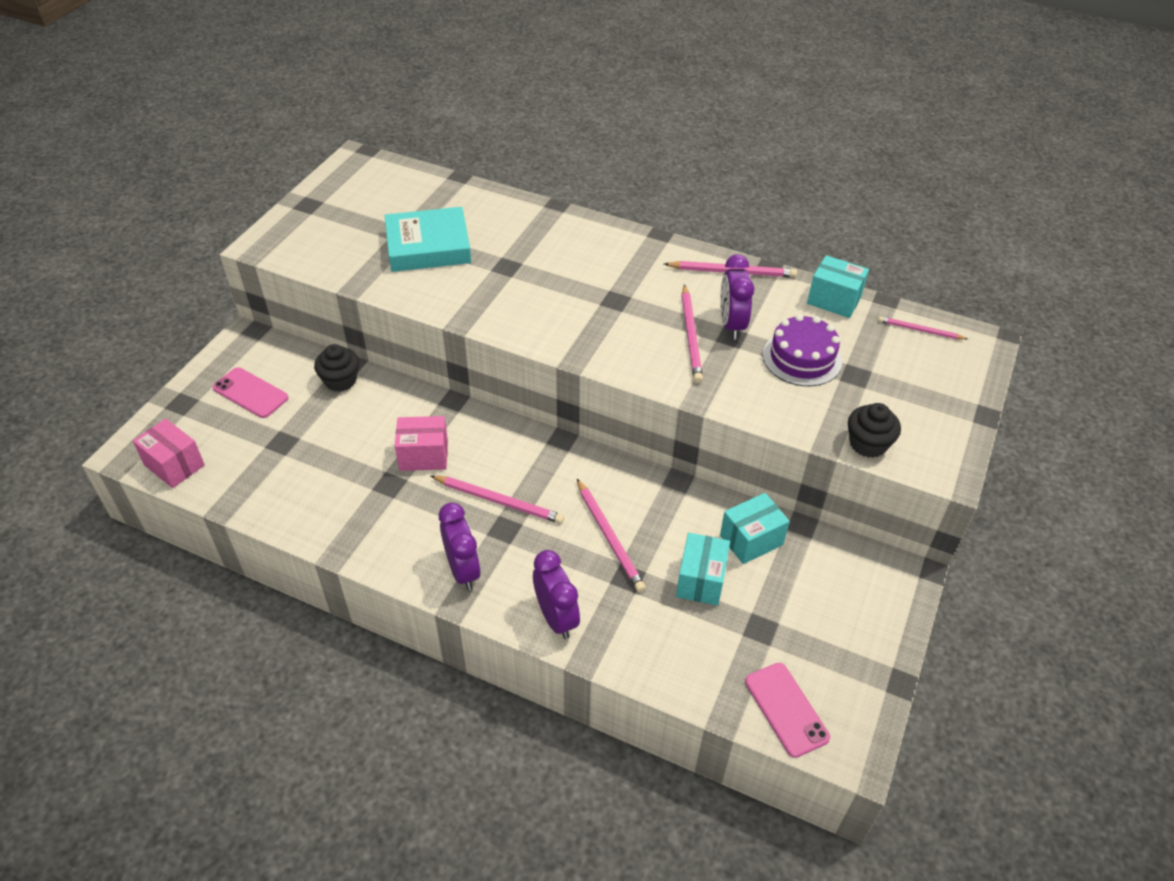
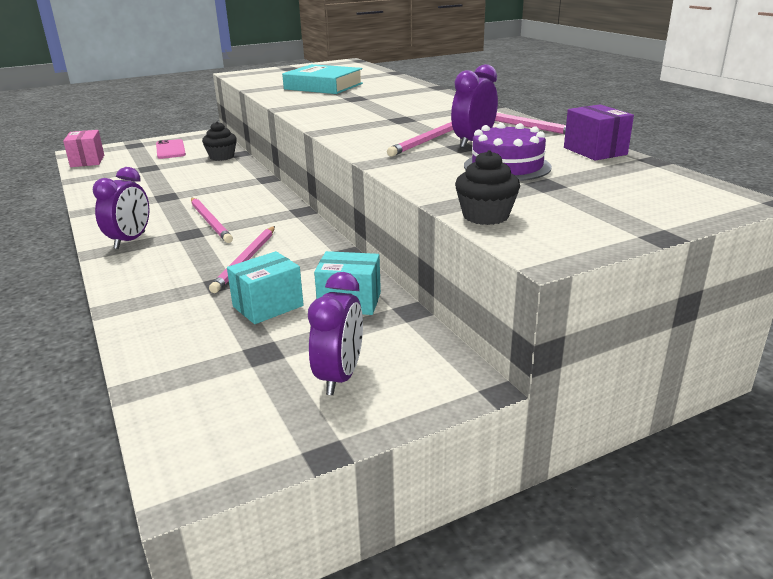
camera: 40 degrees right, 20 degrees down
pink box [395,416,448,471] -> none
purple clock [533,550,580,639] -> purple clock moved to [308,272,363,395]
pink phone [745,663,830,758] -> none
turquoise box [807,255,869,318] -> purple box [564,104,634,161]
pink pencil [878,316,967,340] -> none

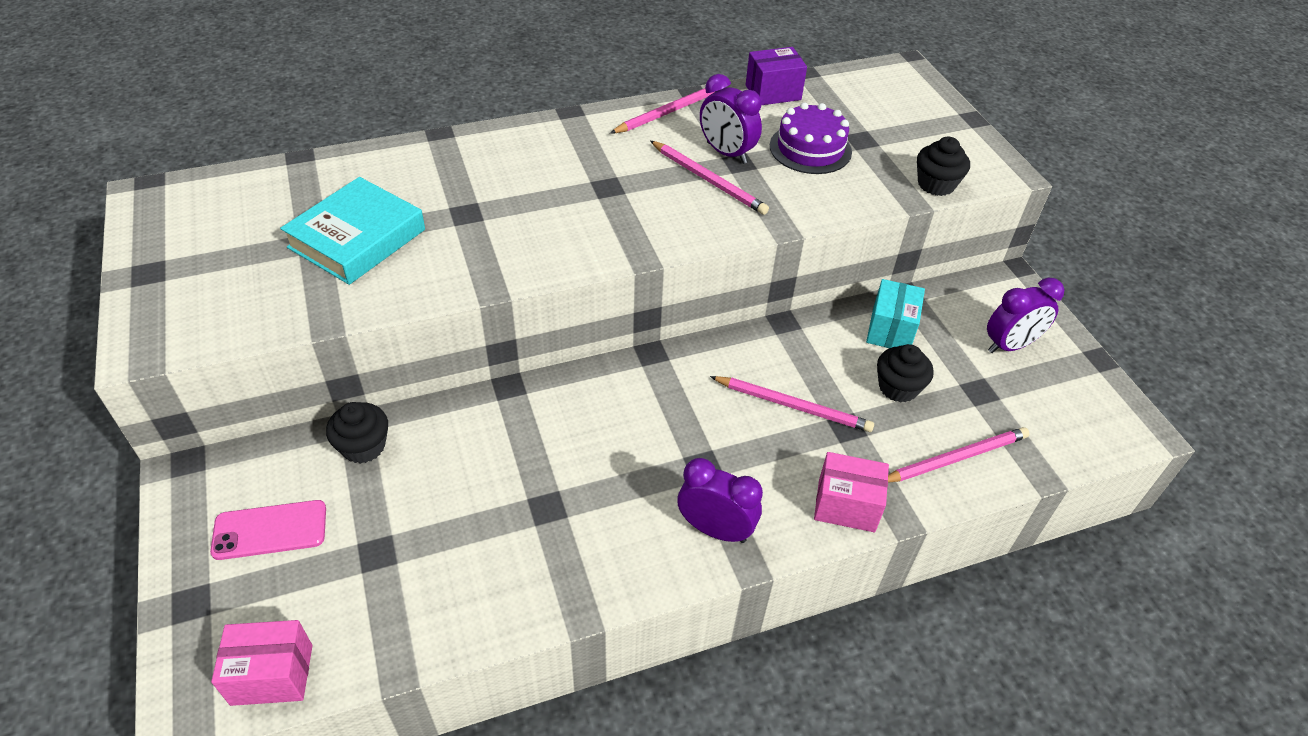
camera: 85 degrees left, 20 degrees up
pink pencil [191,198,233,243] -> pink pencil moved to [888,427,1030,483]
turquoise box [227,251,304,324] -> black cupcake [877,344,934,403]
purple clock [308,272,363,395] -> purple clock turned 135 degrees clockwise [987,278,1064,353]
none -> pink box [814,452,889,532]

